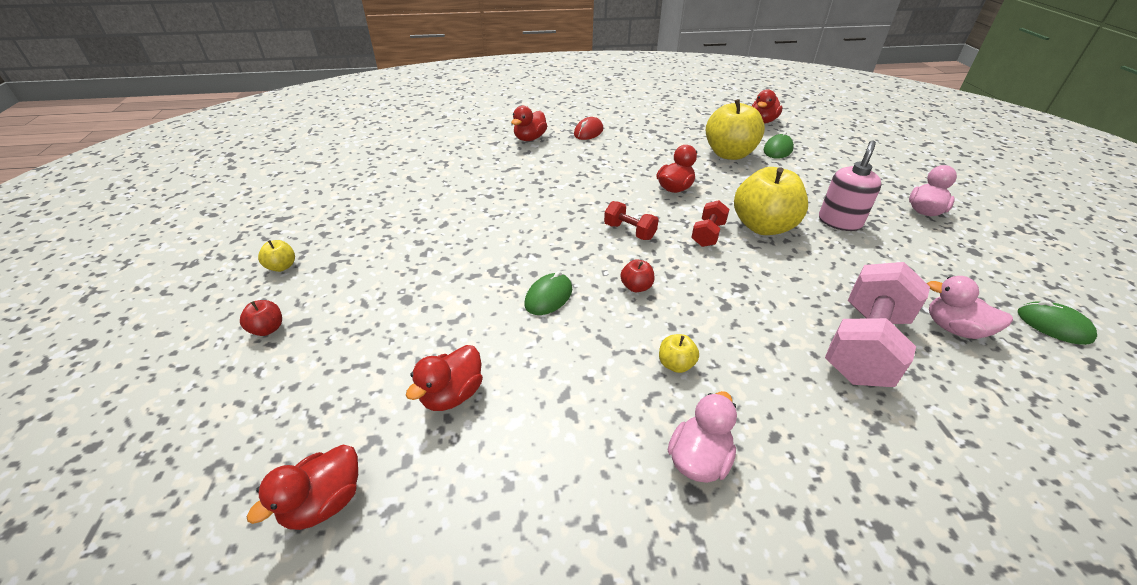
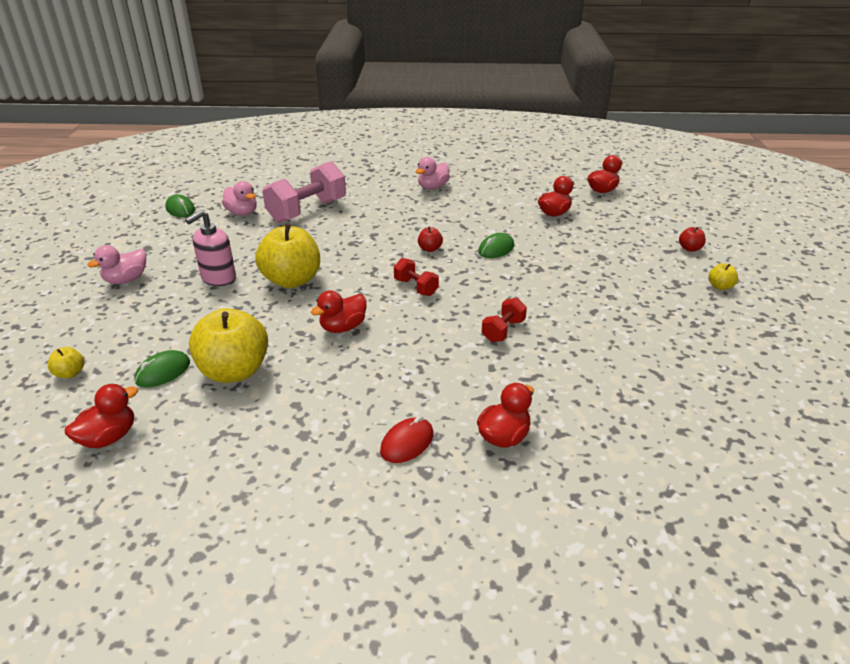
camera: 170 degrees left, 5 degrees down
yellow apple [659,334,699,373] -> yellow apple moved to [48,347,84,378]
red dumbbell [691,200,729,247] -> red dumbbell moved to [482,298,527,342]

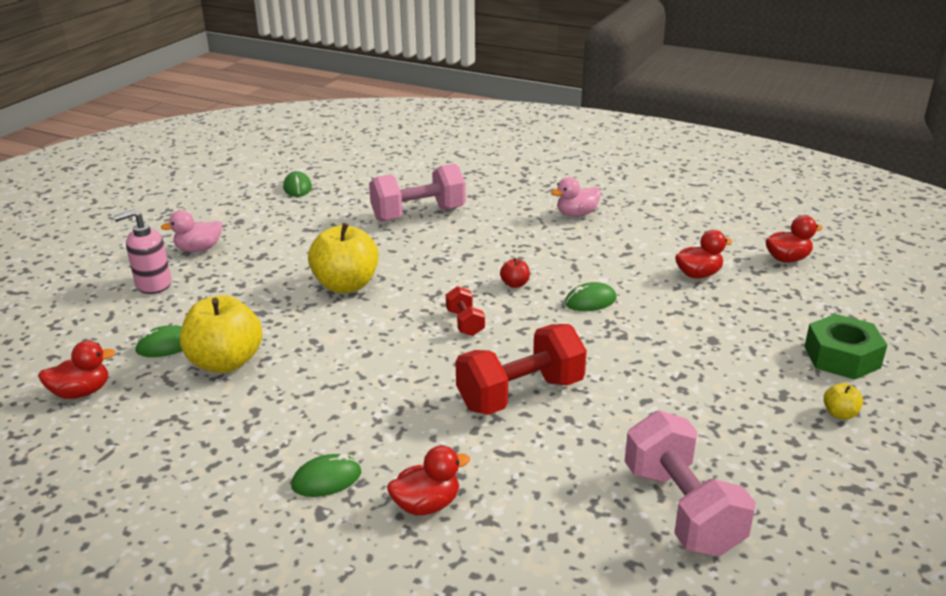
camera: 25 degrees right, 5 degrees down
yellow apple [48,347,84,378] -> none
pink soap dispenser [185,210,236,286] -> pink soap dispenser moved to [113,209,171,294]
pink duck [222,181,257,216] -> none
red duck [311,290,367,333] -> none
red mouse [380,416,434,463] -> green mouse [291,454,361,497]
red dumbbell [482,298,527,342] -> red dumbbell [456,324,587,415], size x2.00
red apple [679,227,706,251] -> green nut [804,314,887,380]
none -> pink dumbbell [624,411,756,556]

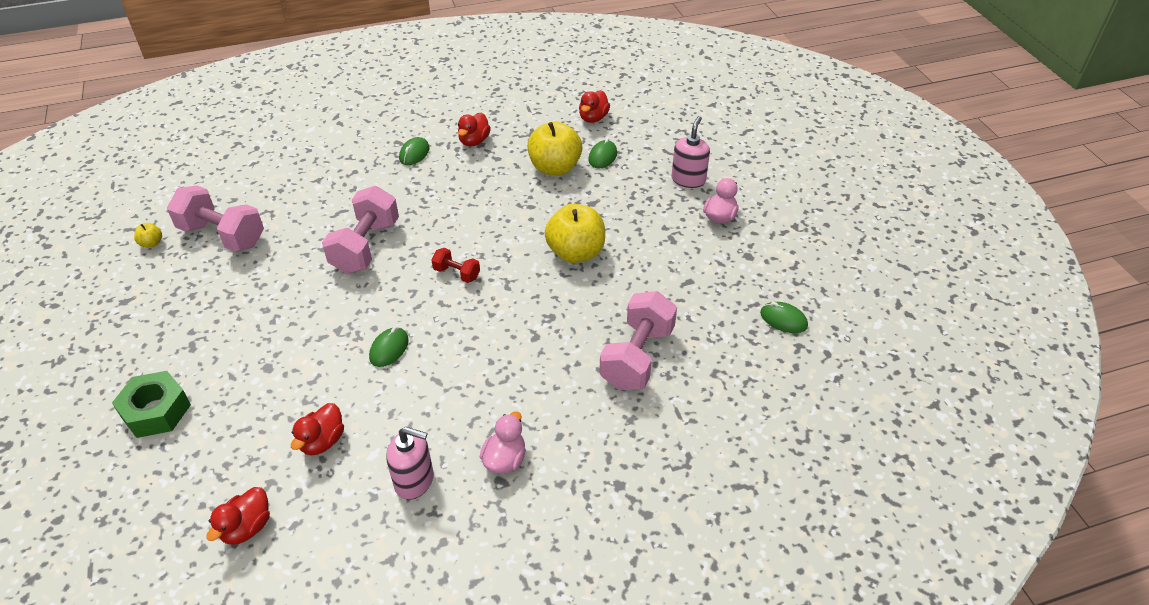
camera: 135 degrees right, 15 degrees up
red duck [387,446,470,515] -> red duck moved to [458,112,491,146]
red dumbbell [456,324,587,415] -> pink dumbbell [322,186,399,274]
red apple [500,258,530,288] -> none
yellow apple [823,383,863,419] -> yellow apple moved to [134,223,162,248]
none -> pink soap dispenser [386,427,434,500]

